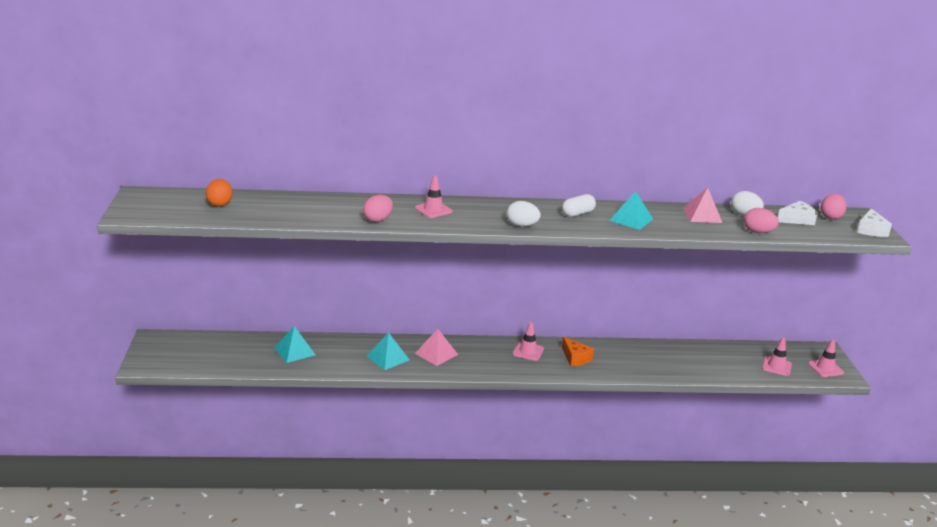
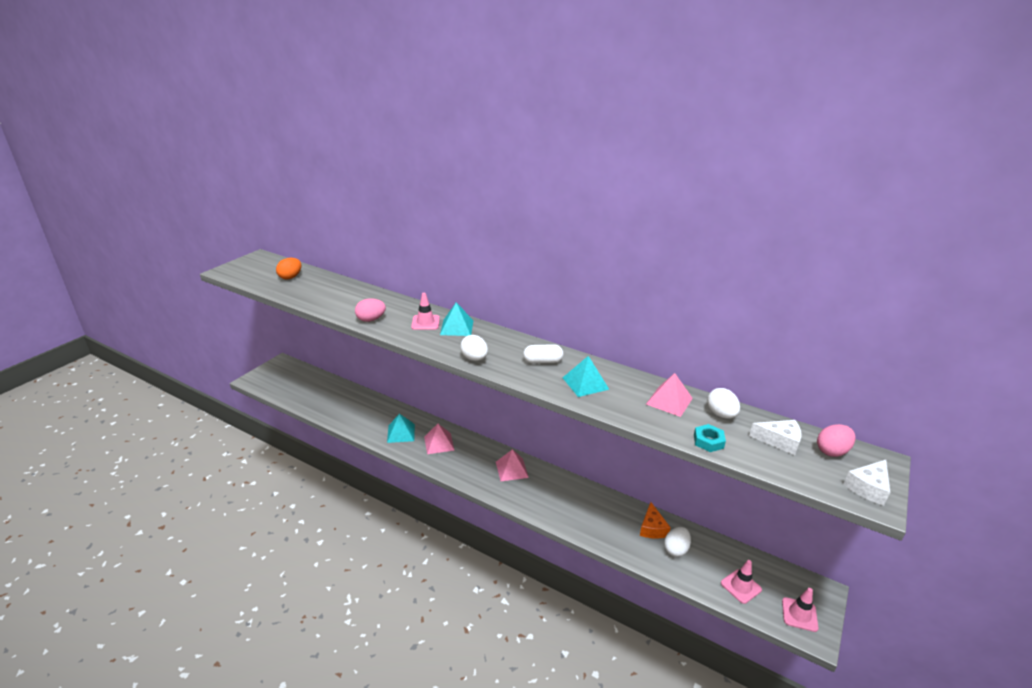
camera: 35 degrees right, 5 degrees up
turquoise pyramid [274,326,315,363] -> turquoise pyramid moved to [440,302,473,336]
pink traffic cone [512,322,544,361] -> pink pyramid [496,449,529,481]
orange cheese [562,336,594,367] -> orange cheese moved to [640,502,671,539]
pink egg [744,208,779,233] -> turquoise nut [694,424,726,452]
none -> white egg [664,527,691,557]

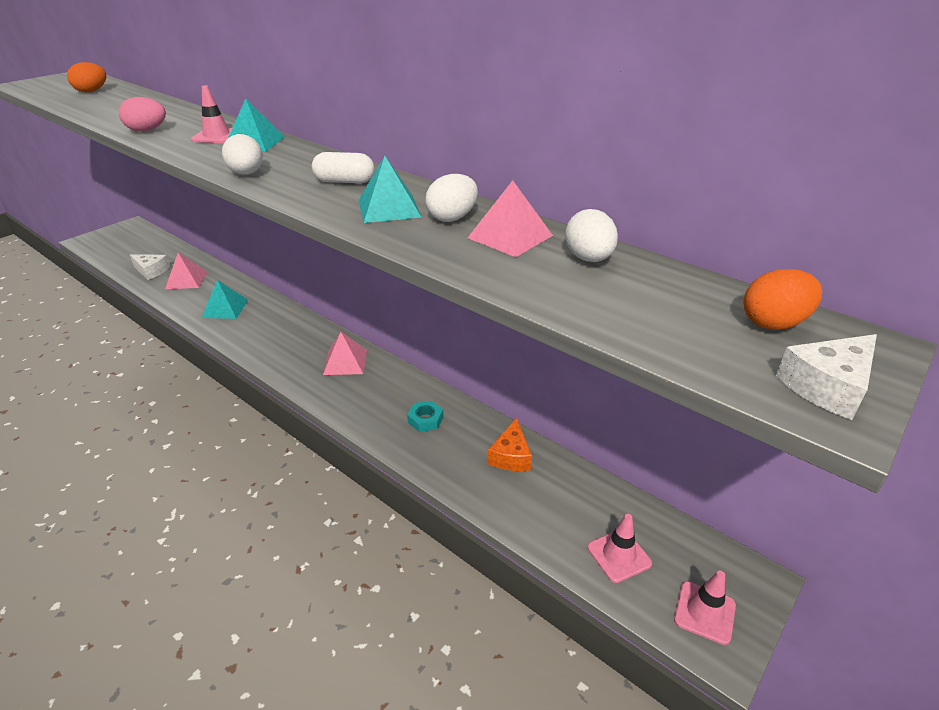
camera: 10 degrees right, 5 degrees up
pink pyramid [424,424,454,454] -> pink pyramid moved to [165,253,207,289]
white egg [664,527,691,557] -> white egg moved to [425,174,478,222]
turquoise nut [694,424,726,452] -> turquoise nut moved to [407,401,443,432]
white cheese [749,420,802,455] -> white cheese moved to [130,254,170,280]
pink egg [817,424,855,457] -> orange egg [744,269,822,330]

